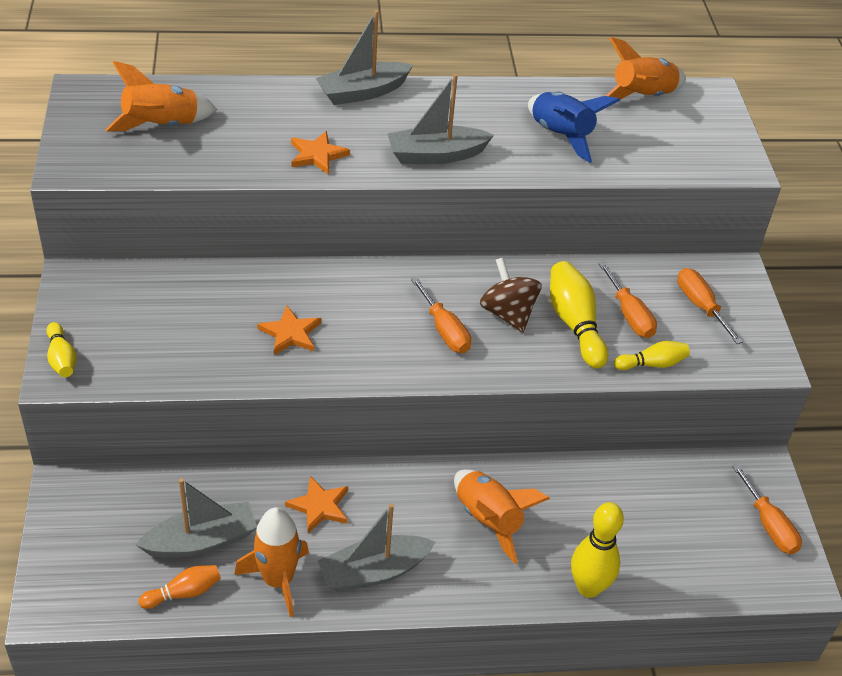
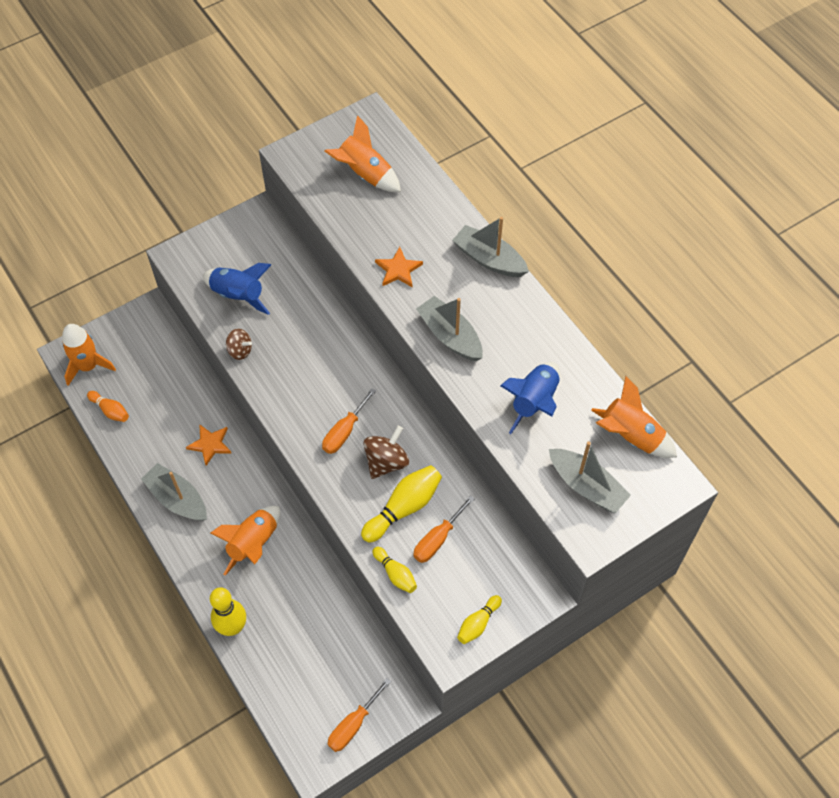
camera: 65 degrees right, 15 degrees up
yellow bowling pin [46,322,76,377] -> yellow bowling pin moved to [457,595,502,644]
grey boat [136,478,257,558] -> grey boat moved to [549,442,631,513]
orange rocket [234,507,309,617] -> orange rocket moved to [62,324,116,386]
orange star [257,306,321,355] -> none
orange screwdriver [677,268,743,344] -> none
none -> blue rocket [203,263,271,315]
none -> brown spinning top [226,329,252,360]

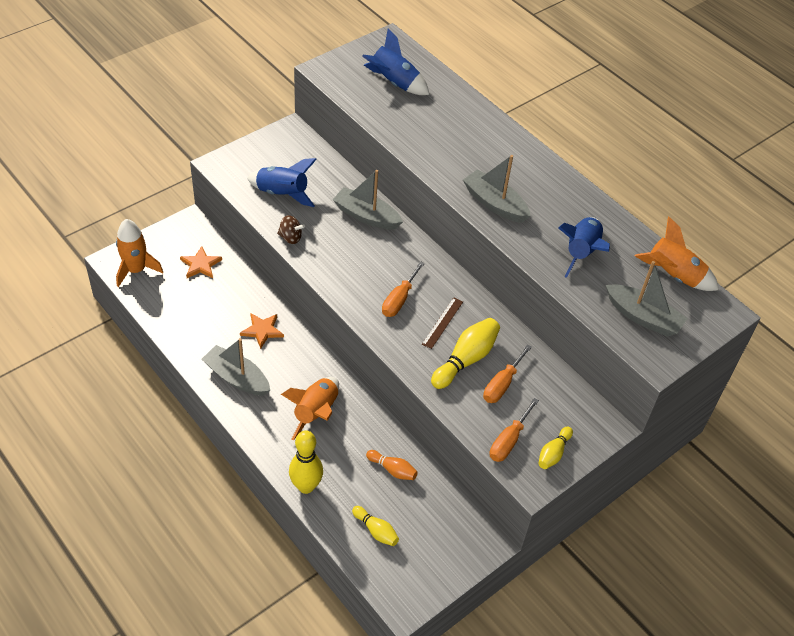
camera: 10 degrees left, 10 degrees down
orange bowling pin [87,391,129,422] -> orange bowling pin moved to [366,450,418,480]
orange rocket [325,115,401,192] -> blue rocket [362,28,430,95]
orange screwdriver [328,678,391,752] -> orange screwdriver moved to [490,398,539,462]
brown spinning top [363,426,409,479] -> brown ruler [422,297,463,349]
yellow bowling pin [372,547,417,593] -> yellow bowling pin moved to [352,506,399,546]
orange star [375,247,423,287] -> orange star moved to [180,246,222,278]
grey boat [452,217,529,277] -> grey boat moved to [333,170,403,229]

